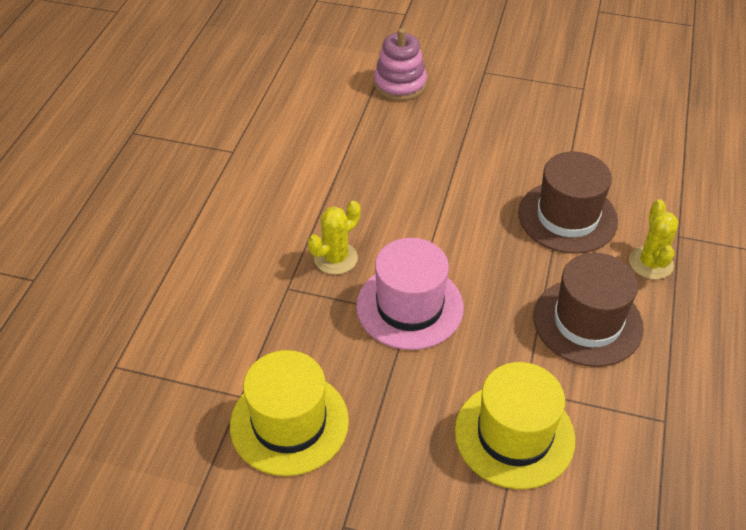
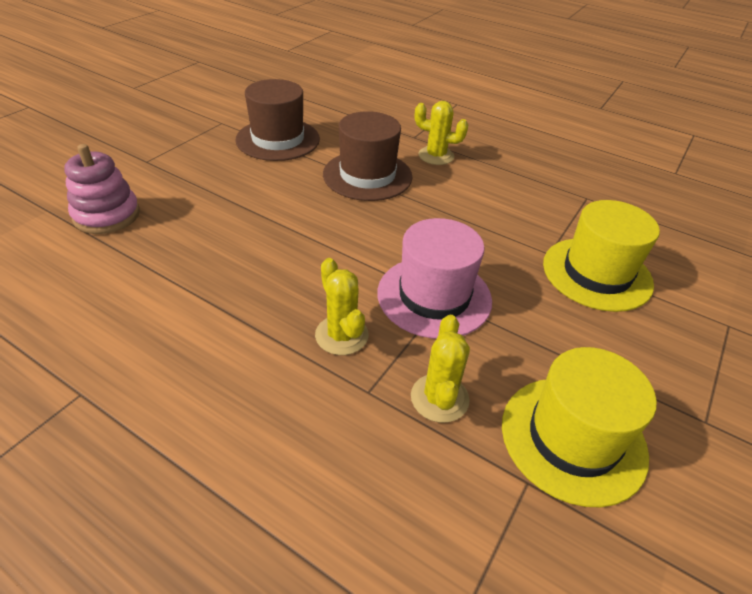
camera: 75 degrees left, 5 degrees down
brown hat [533,253,644,367] -> brown hat moved to [236,79,320,161]
none -> yellow cactus [411,315,470,423]

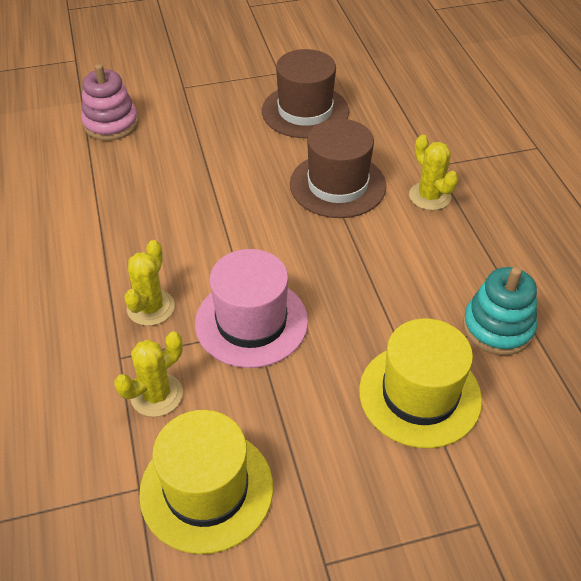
camera: 45 degrees right, 5 degrees up
none -> turquoise stacking toy [463,267,537,355]

